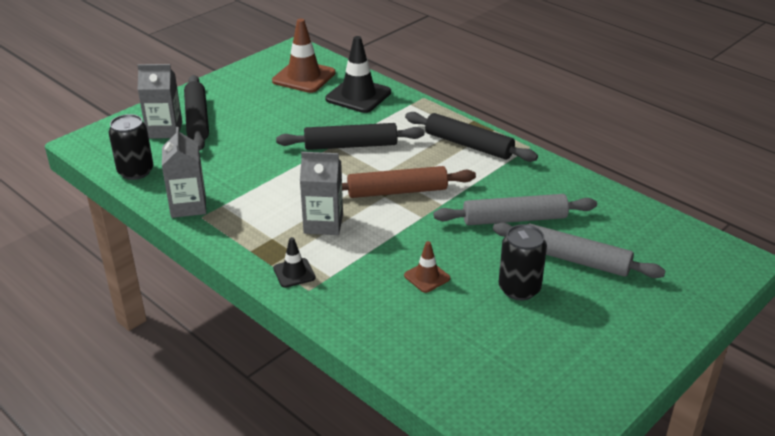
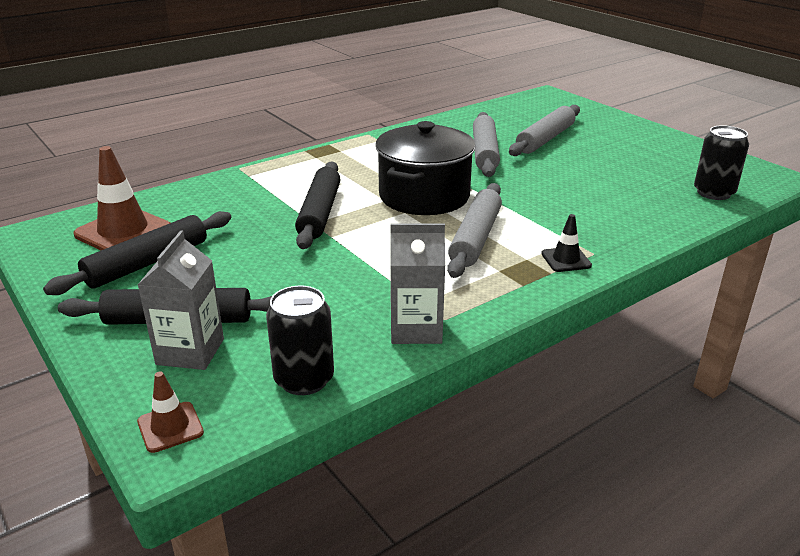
camera: 80 degrees left, 5 degrees down
grey carton [300,152,343,235] -> grey rolling pin [447,183,502,278]
black traffic cone [325,36,391,113] -> none
brown rolling pin [342,166,476,198] -> black pot [375,121,476,215]
brown traffic cone [404,241,450,293] -> brown traffic cone moved to [137,371,204,453]
black rolling pin [405,112,538,162] -> black rolling pin moved to [43,211,231,295]
black can [499,224,547,300] -> black can moved to [694,125,749,200]

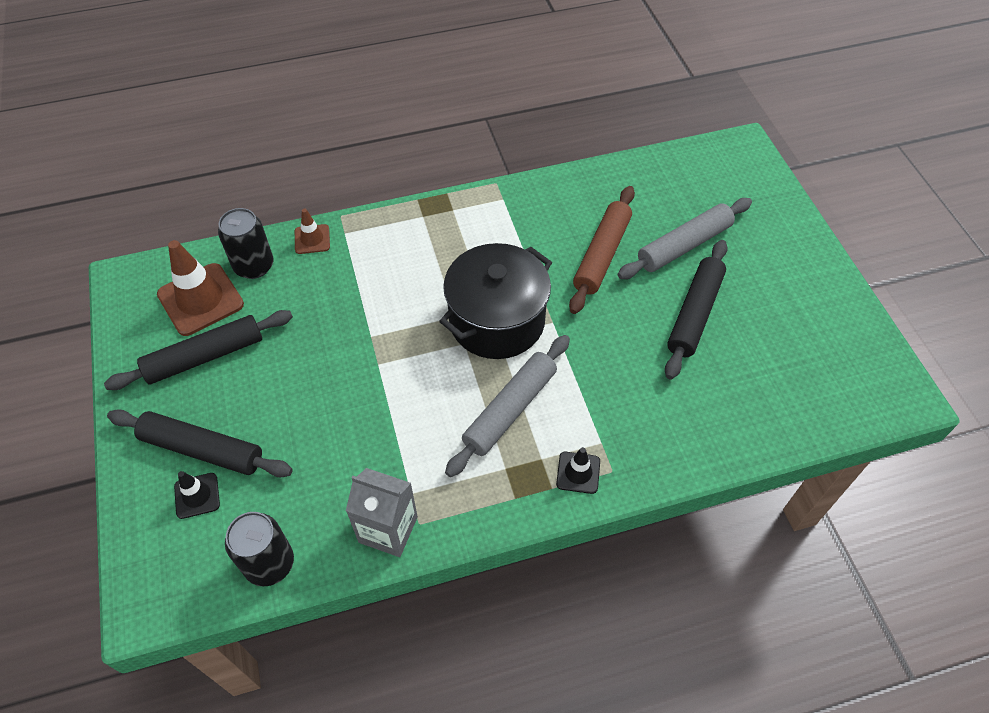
camera: 20 degrees right, 25 degrees up
brown traffic cone [137,371,204,453] -> brown traffic cone moved to [295,209,330,254]
grey carton [138,230,224,370] -> black traffic cone [174,471,220,519]
black rolling pin [295,161,340,249] -> black rolling pin moved to [665,240,728,380]
grey rolling pin [473,112,500,177] -> brown rolling pin [569,186,635,314]
black can [694,125,749,200] -> black can moved to [218,208,273,279]

